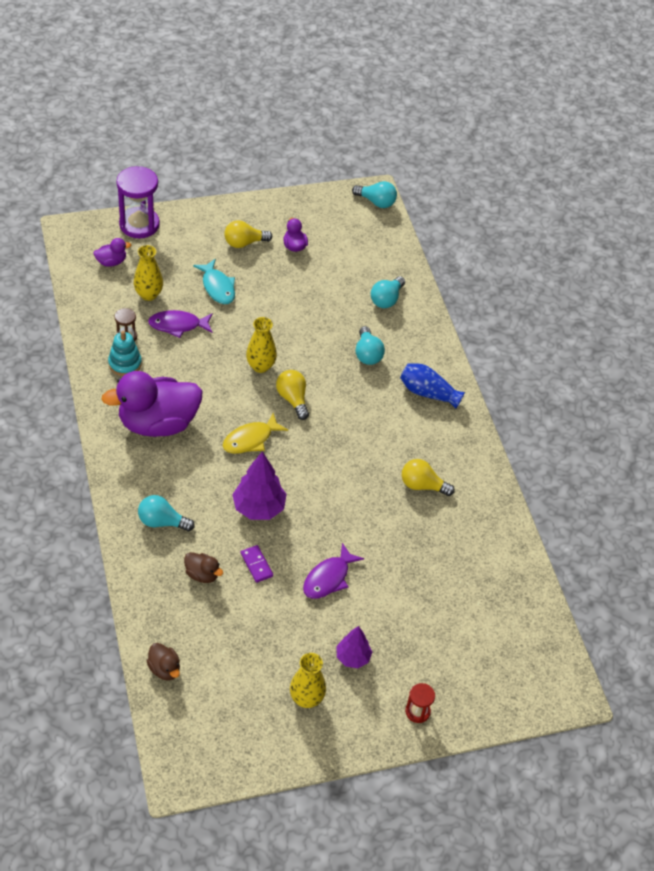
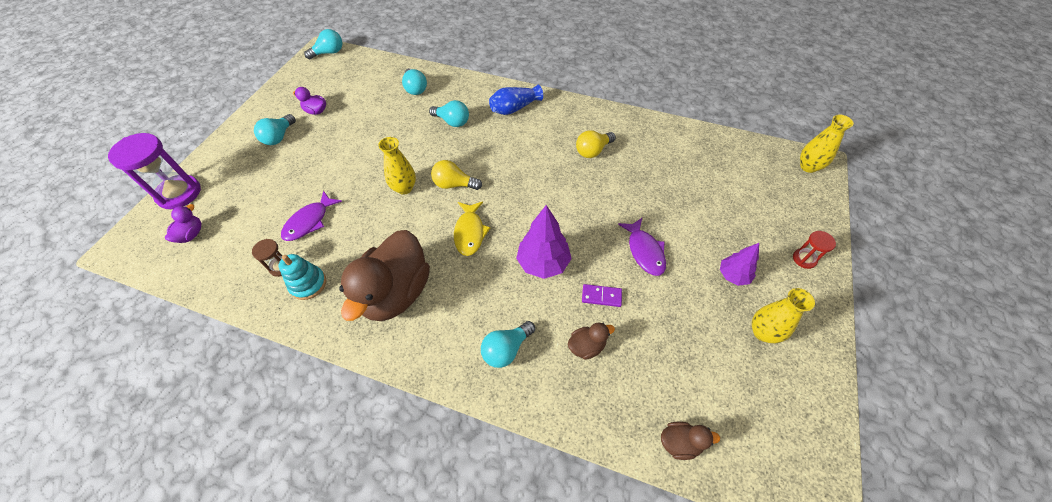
camera: 50 degrees left, 5 degrees up
purple duck [101,371,203,437] -> brown duck [339,230,430,321]
yellow vase [134,245,163,301] -> yellow vase moved to [800,114,854,173]
turquoise fish [193,259,235,304] -> none
yellow light bulb [224,220,272,248] -> turquoise light bulb [254,114,296,145]

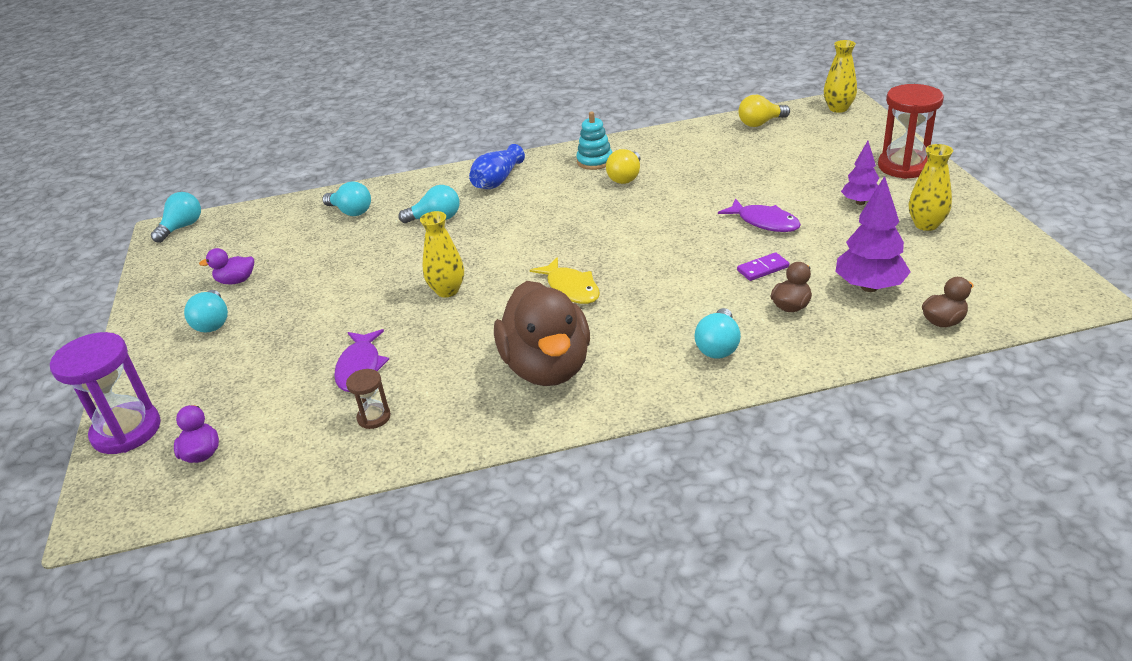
camera: 30 degrees left, 20 degrees down
turquoise stacking toy [279,254,326,300] -> turquoise stacking toy moved to [576,112,613,170]
yellow light bulb [431,160,482,190] -> yellow light bulb moved to [738,95,790,127]
purple tree [516,205,572,279] -> purple tree moved to [835,176,911,292]
red hourglass [793,231,836,269] -> red hourglass [878,84,944,179], size x2.03

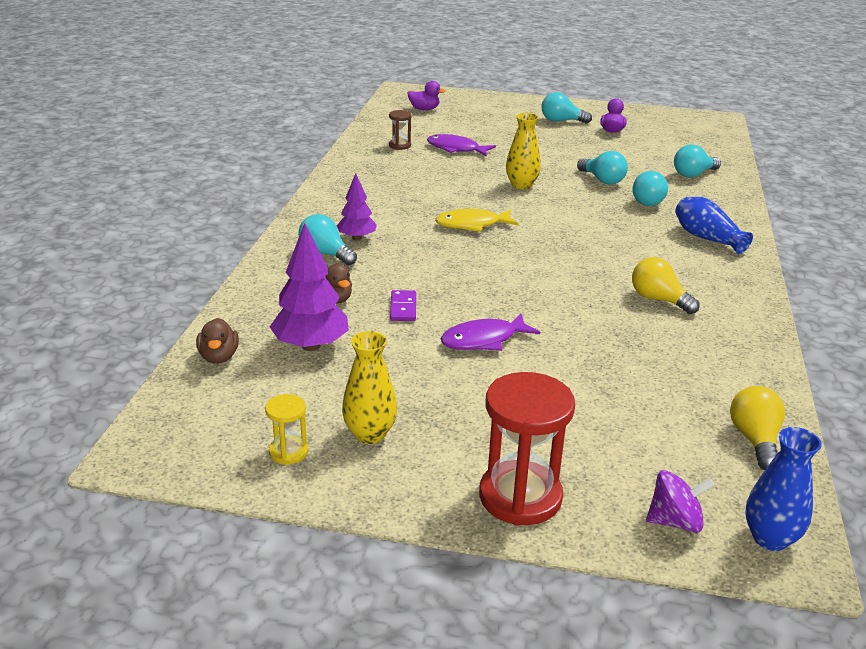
camera: 110 degrees right, 5 degrees down
purple hourglass [50,332,161,454] -> none
turquoise light bulb [151,192,201,243] -> turquoise light bulb moved to [577,151,628,185]
brown duck [494,281,590,386] -> none
turquoise stacking toy [576,112,613,170] -> none
yellow vase [824,40,857,113] -> blue vase [745,427,822,551]
purple tree [841,141,879,205] -> purple tree moved to [337,173,377,241]
none -> yellow hourglass [265,394,308,465]
none -> purple spinning top [646,470,715,533]

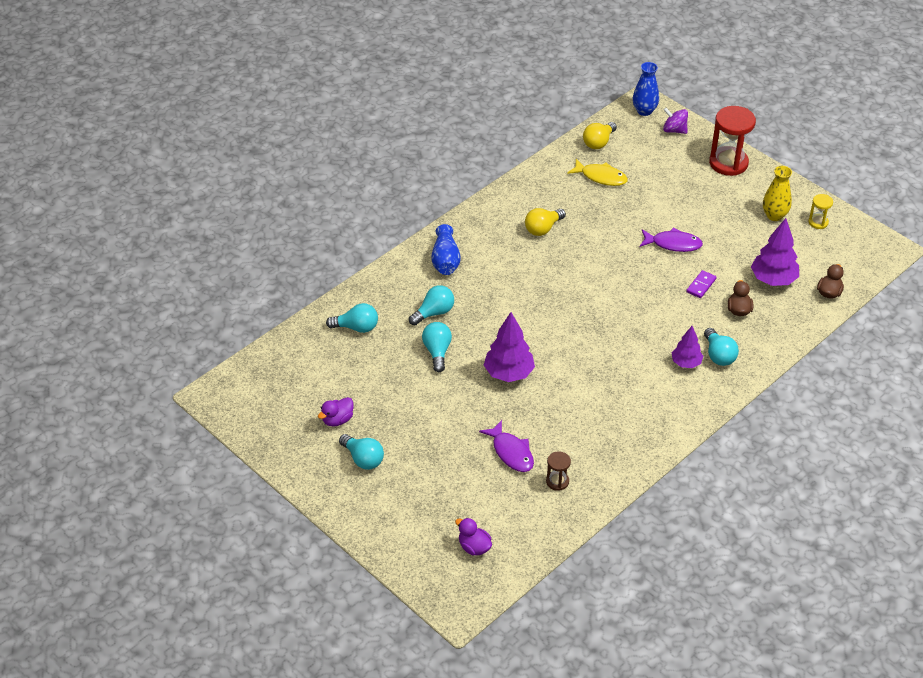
camera: 145 degrees left, 15 degrees up
yellow fish [435,209,518,232] -> yellow fish moved to [567,159,628,186]
yellow vase [506,113,541,190] -> purple tree [484,312,535,382]
yellow light bulb [632,257,700,314] -> yellow light bulb turned 60 degrees clockwise [525,208,566,236]

